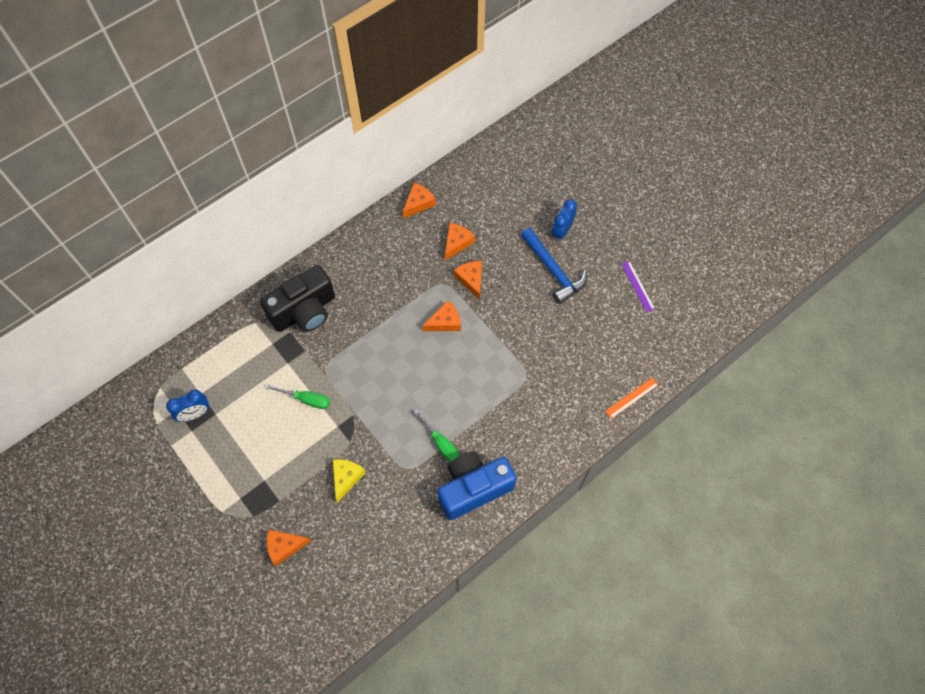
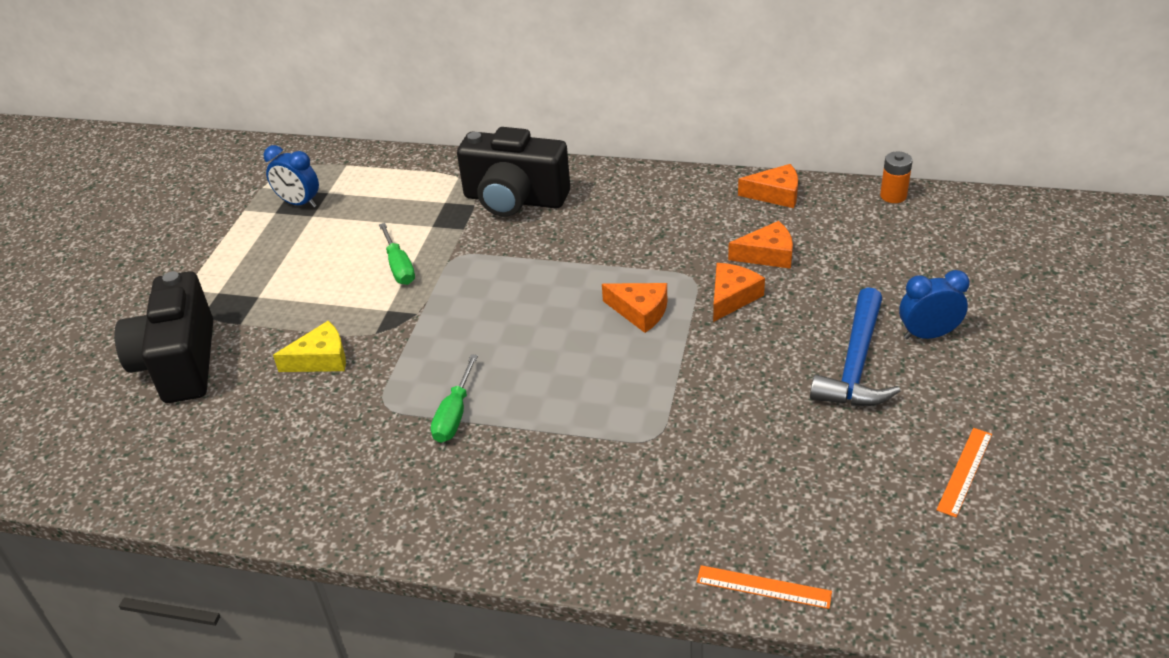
camera: 55 degrees right, 25 degrees down
orange cheese [267,529,311,566] -> black camera [115,271,213,403]
blue camera [438,451,516,520] -> none
purple ruler [622,261,655,312] -> orange ruler [936,428,992,517]
none -> orange battery [880,151,913,203]

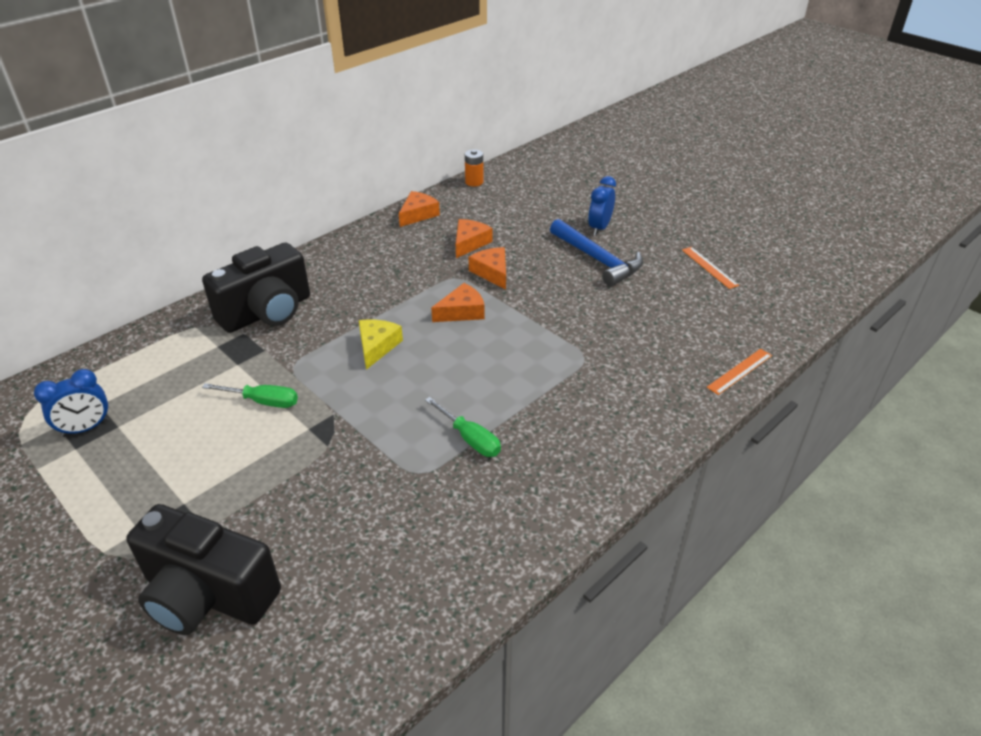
camera: 60 degrees left, 0 degrees up
yellow cheese [273,321,346,372] -> yellow cheese moved to [359,319,403,370]

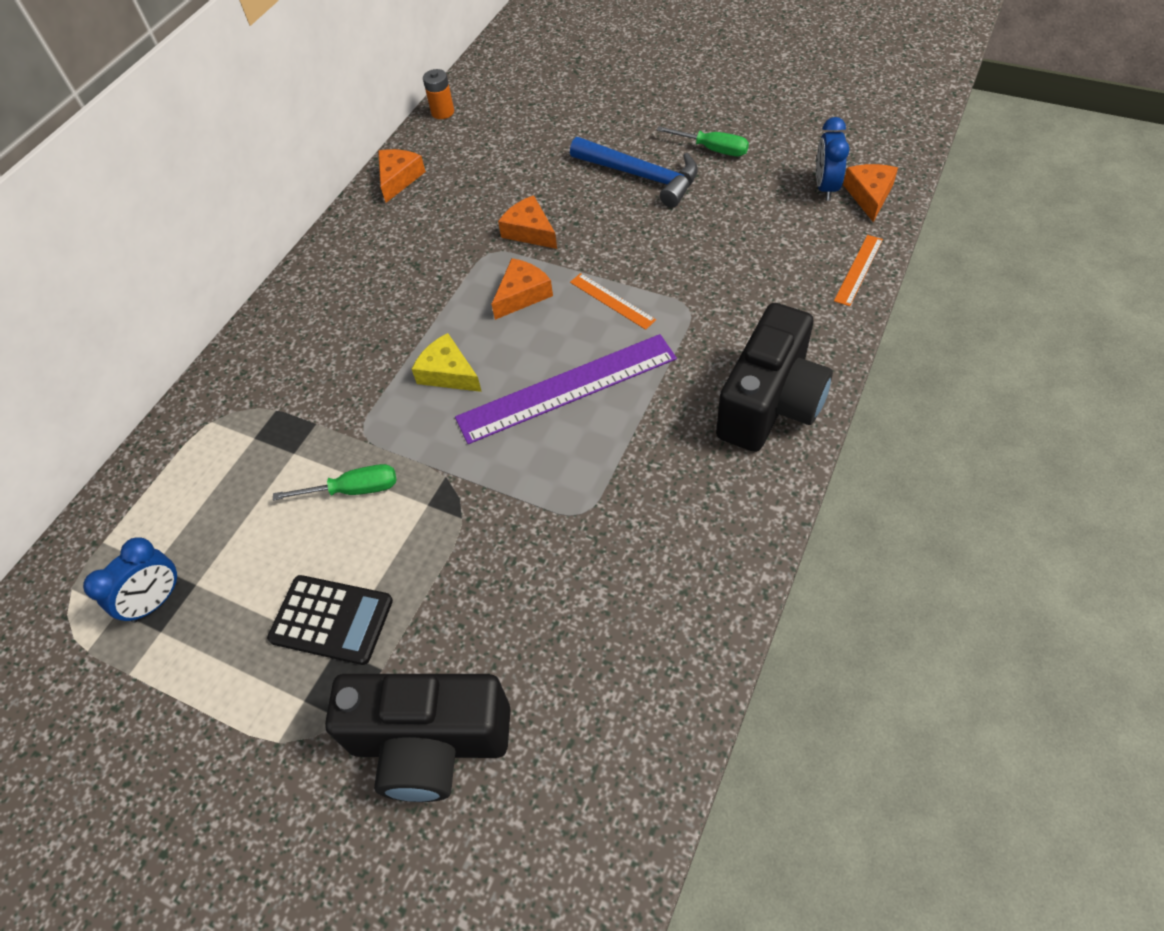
camera: 15 degrees left, 15 degrees up
black camera [202,243,310,333] -> black camera moved to [716,303,833,452]
yellow cheese [359,319,403,370] -> yellow cheese turned 45 degrees counterclockwise [412,333,482,392]
green screwdriver [425,397,501,457] -> green screwdriver moved to [657,126,749,156]
orange cheese [456,219,492,258] -> orange cheese moved to [843,164,898,222]
blue clock [588,176,616,235] -> blue clock moved to [816,117,849,201]
orange ruler [682,247,739,289] -> orange ruler moved to [570,273,656,330]
none -> black calculator [267,575,393,665]
none -> purple ruler [455,334,677,444]

